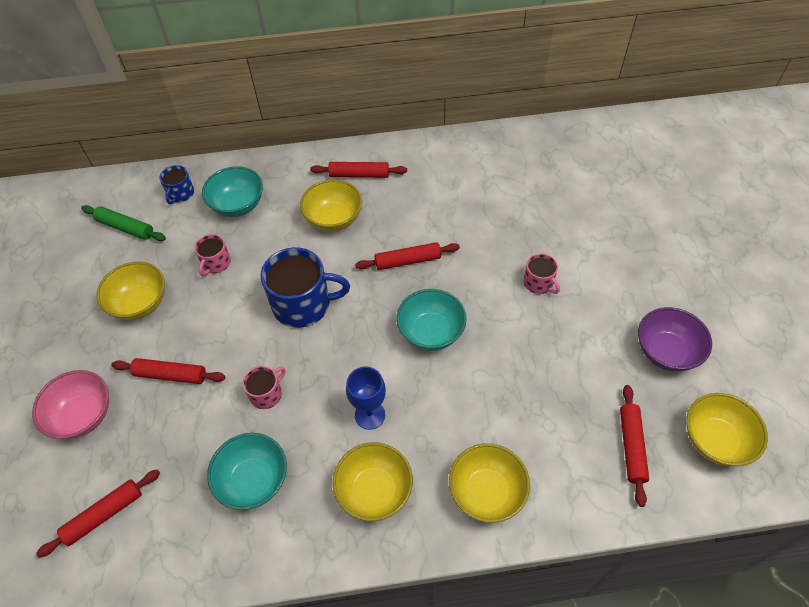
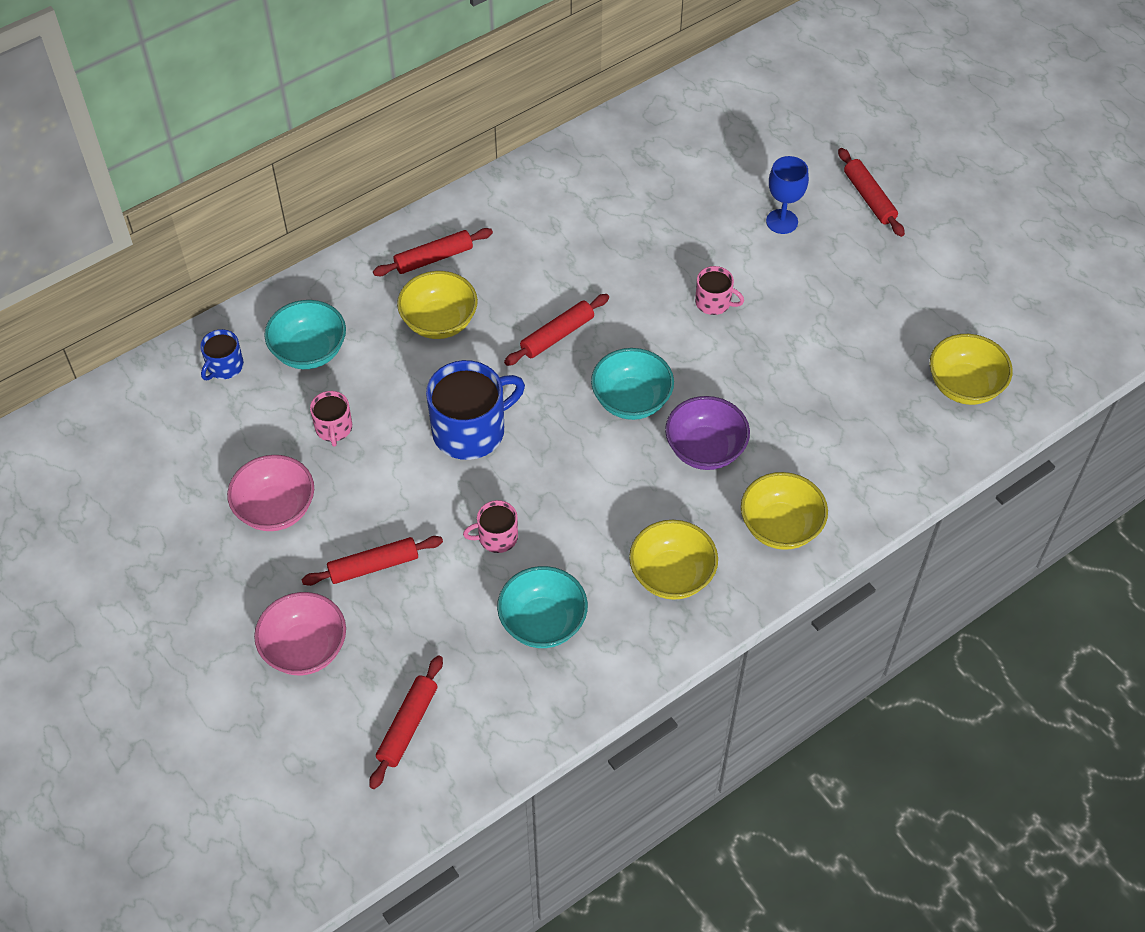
camera: 30 degrees left, 0 degrees up
green rolling pin [81,205,166,241] -> none
yellow bowl [96,262,165,320] -> pink bowl [227,455,314,531]
blue mug [159,165,194,204] -> blue mug turned 45 degrees clockwise [200,329,244,380]
pink mug [243,366,286,409] -> pink mug turned 120 degrees counterclockwise [463,500,518,553]
blue goblet [346,367,386,430] -> blue goblet moved to [766,156,809,234]
red rolling pin [620,385,649,507] -> red rolling pin moved to [838,148,905,237]
purple bowl [638,307,712,372] -> purple bowl moved to [665,396,750,470]

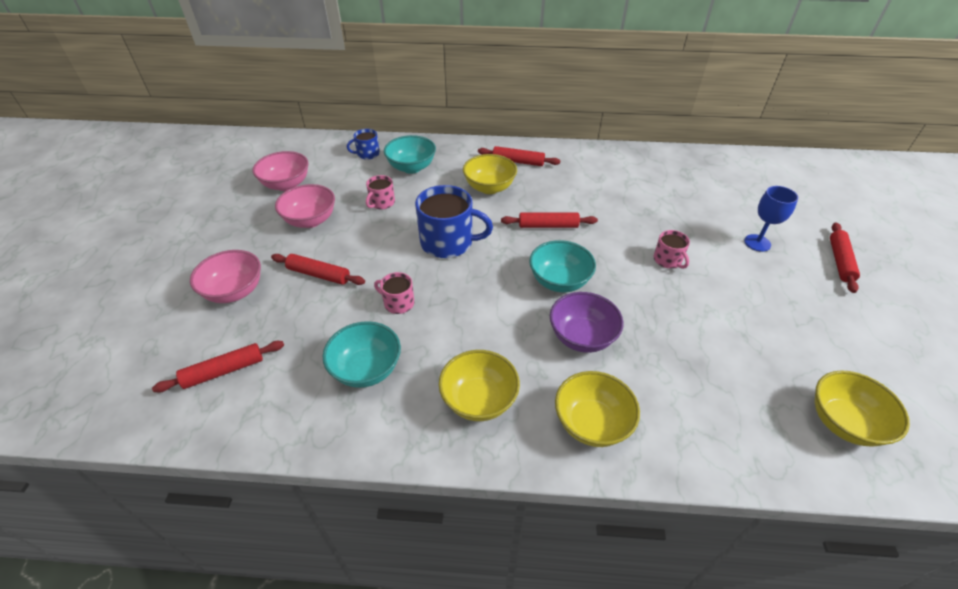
camera: 40 degrees right, 10 degrees down
none -> pink bowl [253,151,308,191]

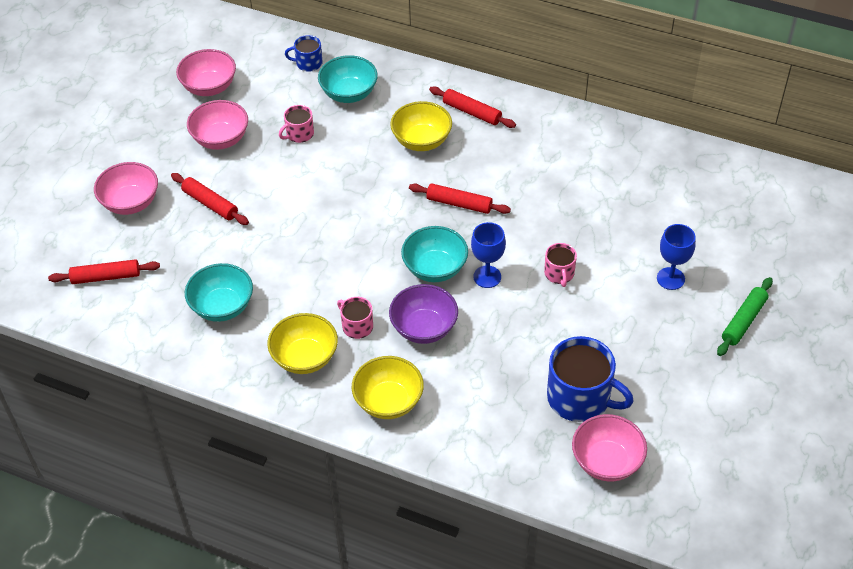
camera: 20 degrees right, 5 degrees up
pink mug [374,272,414,314] -> pink mug moved to [337,297,373,339]
blue mug [415,185,493,258] -> blue mug moved to [547,336,634,422]
yellow bowl [815,370,910,447] -> pink bowl [572,414,647,481]
red rolling pin [830,222,860,293] -> green rolling pin [717,277,773,356]
none -> blue goblet [471,222,506,288]

